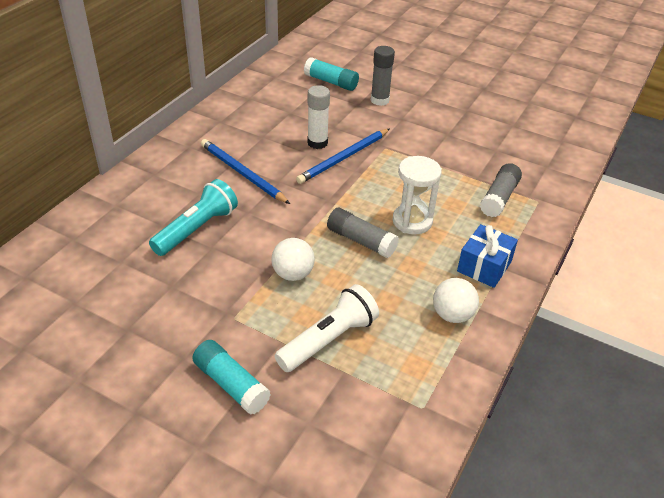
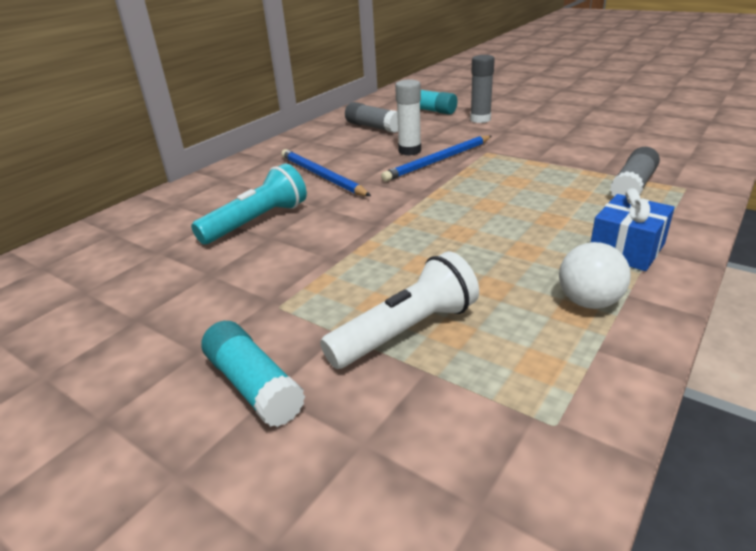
camera: 10 degrees right, 10 degrees down
white ball [272,238,315,281] -> none
grey glue stick [327,208,399,258] -> grey glue stick moved to [345,102,398,133]
white hourglass [392,156,442,234] -> none

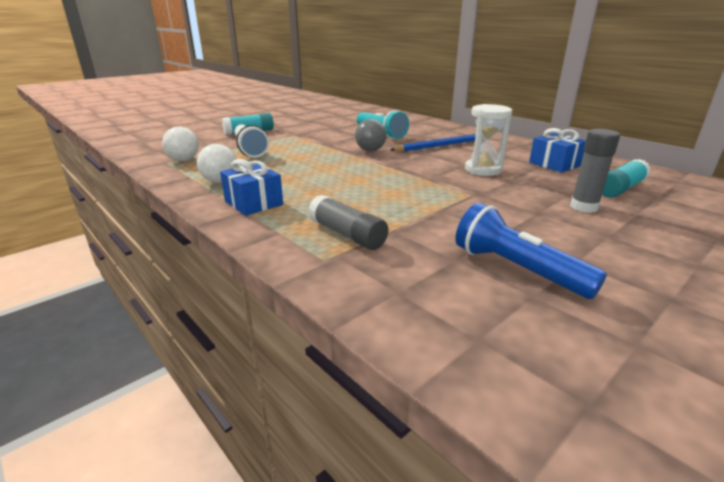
camera: 100 degrees right, 5 degrees down
grey glue stick [345,102,398,133] -> blue gift [529,128,586,172]
blue pencil [381,135,492,182] -> none
white glue stick [395,79,421,156] -> white hourglass [465,104,512,176]
none -> white ball [162,127,199,161]
none -> grey ball [355,119,387,151]
none -> blue flashlight [455,203,607,299]

